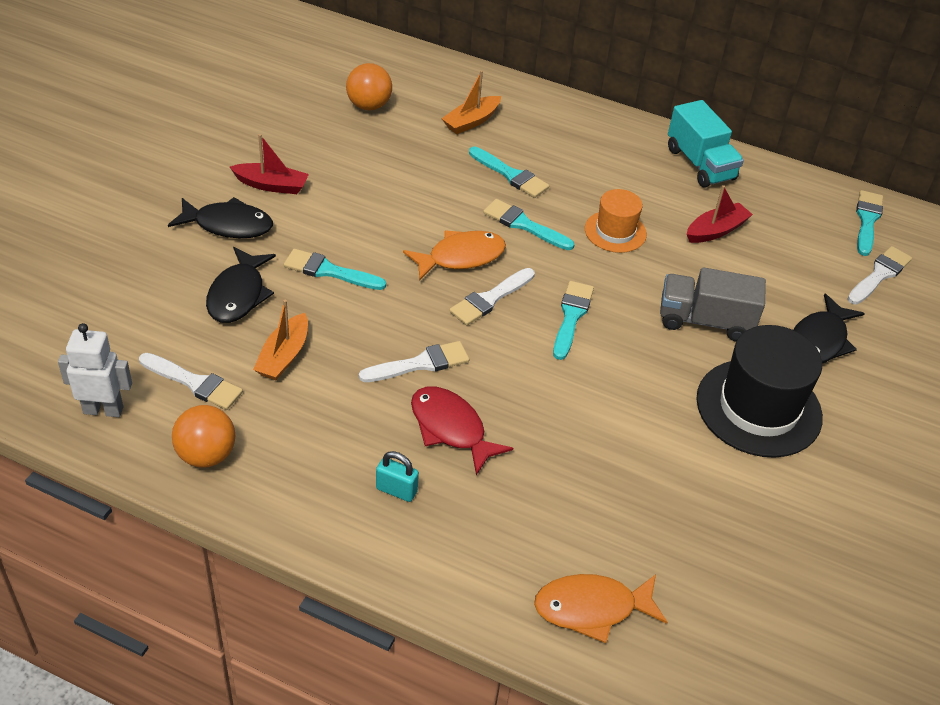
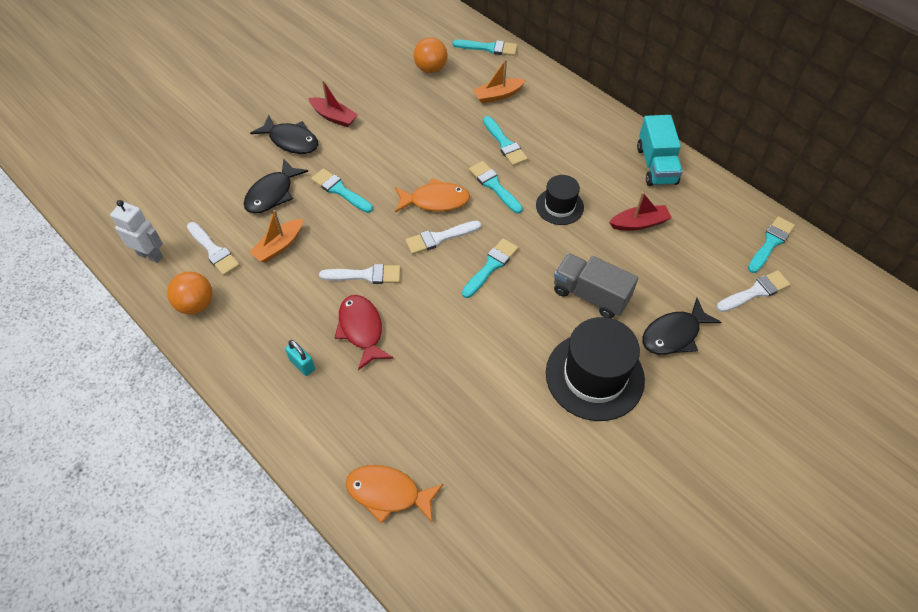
camera: 25 degrees right, 10 degrees up
orange hat [585,189,647,253] -> black hat [536,175,584,225]
none -> turquoise brush [452,40,517,56]

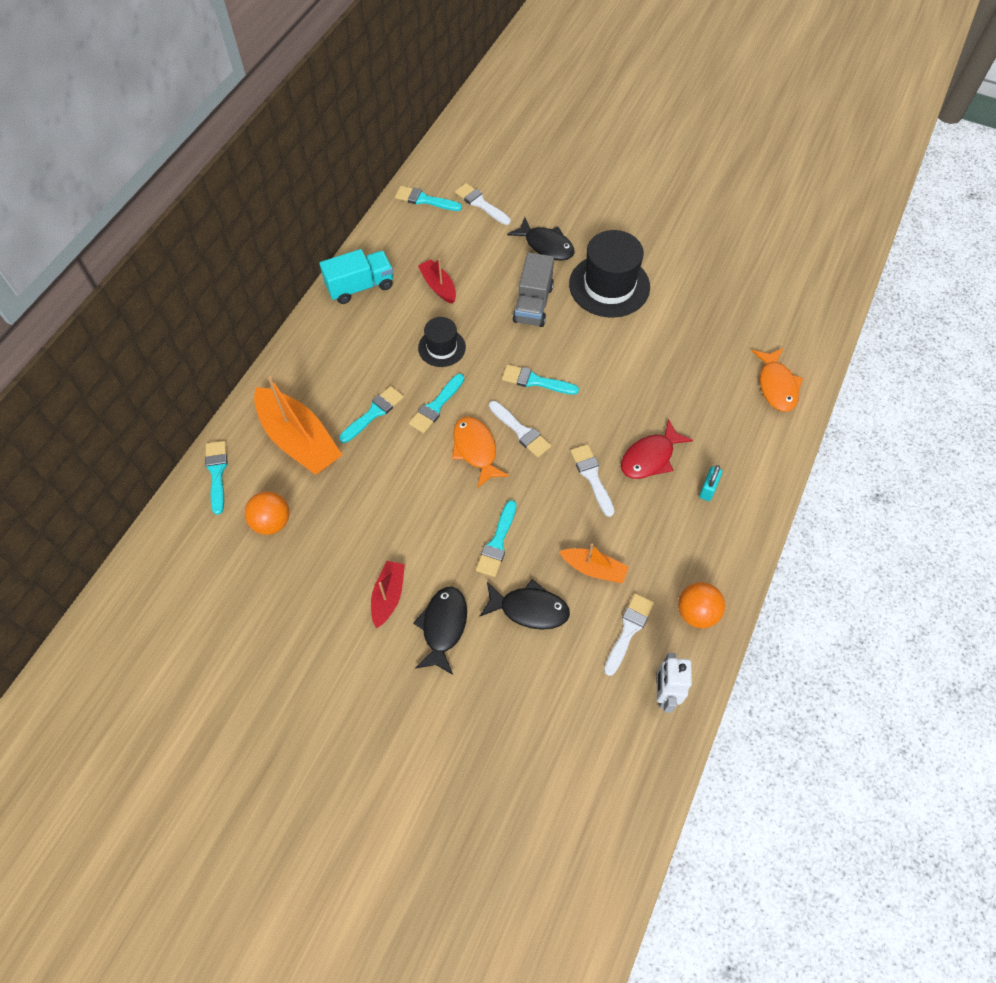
camera: 110 degrees left, 5 degrees up
orange boat [473,59,526,104] -> orange boat [254,376,342,475], size x1.88

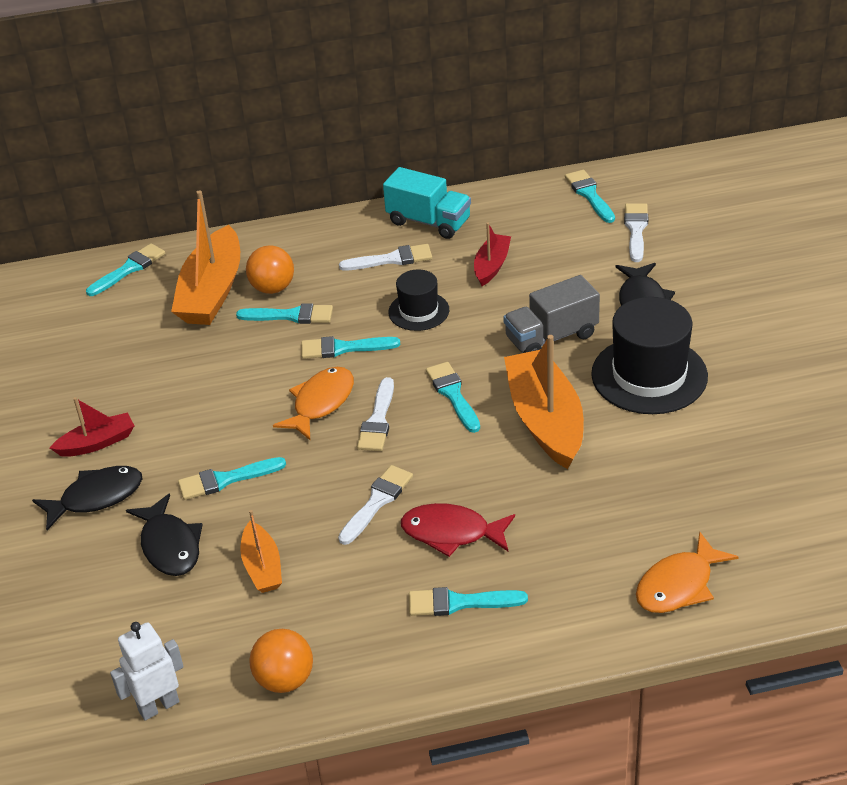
camera: 55 degrees right, 20 degrees down
orange ball [245,491,289,535] -> orange ball moved to [246,245,294,294]
white brush [604,593,654,676] -> white brush moved to [339,244,432,270]
turquoise padlock [699,465,722,501] -> turquoise brush [409,587,528,616]
none -> orange boat [504,335,584,469]

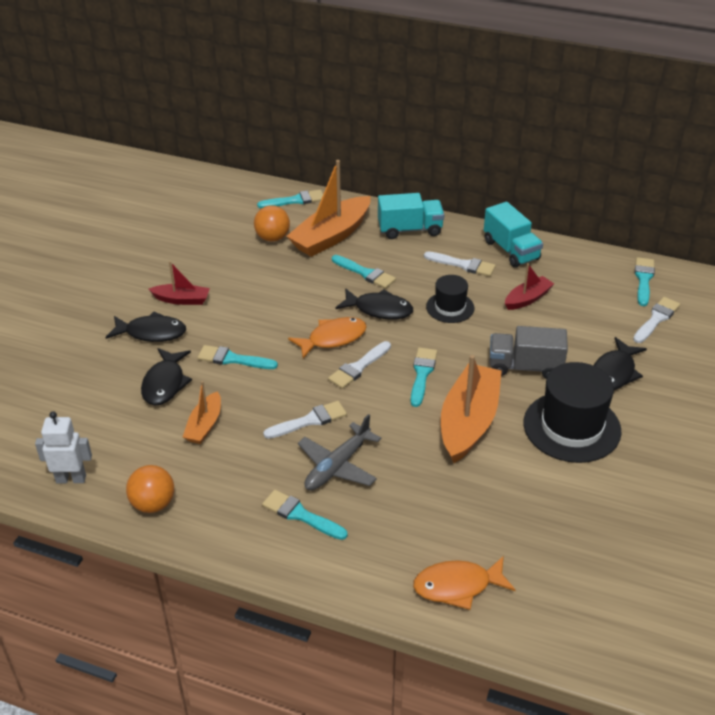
camera: 30 degrees right, 0 degrees up
orange ball [246,245,294,294] -> orange ball moved to [254,205,290,242]
turquoise brush [301,336,400,359] -> black fish [335,288,413,320]
red fish [401,503,515,557] -> grey plane [298,414,381,490]
none -> turquoise truck [378,193,444,239]

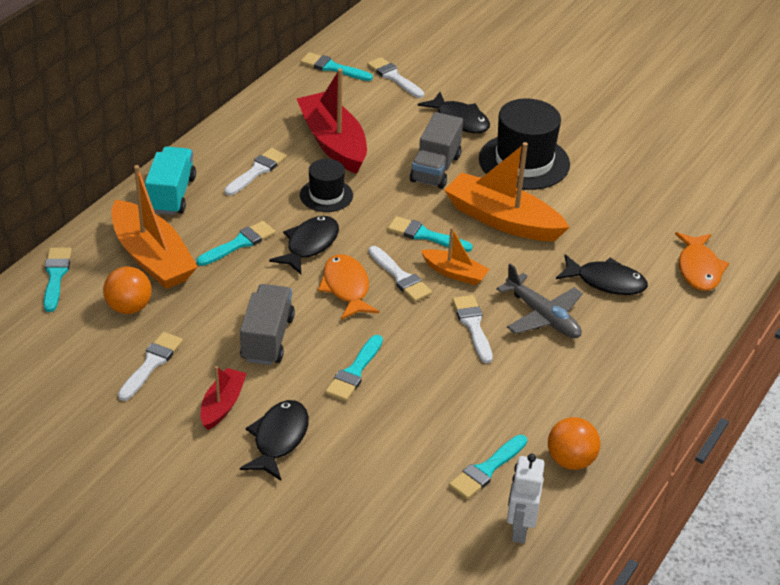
camera: 80 degrees left, 0 degrees up
black fish [141,348,192,405] -> black fish moved to [556,254,648,295]
orange boat [183,381,221,444] -> orange boat moved to [421,227,490,285]
turquoise brush [262,490,348,540] -> turquoise brush moved to [449,435,527,499]
turquoise truck [484,202,543,268] -> none
red boat [505,263,554,310] -> red boat [297,68,367,174], size x1.88
none -> white brush [118,332,183,401]
none -> grey truck [240,284,295,365]

